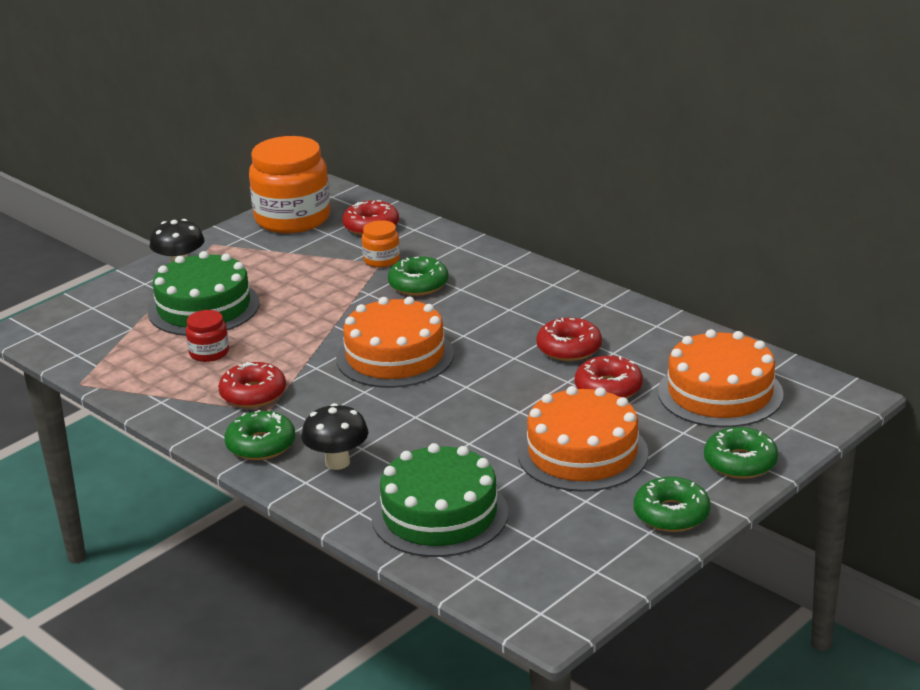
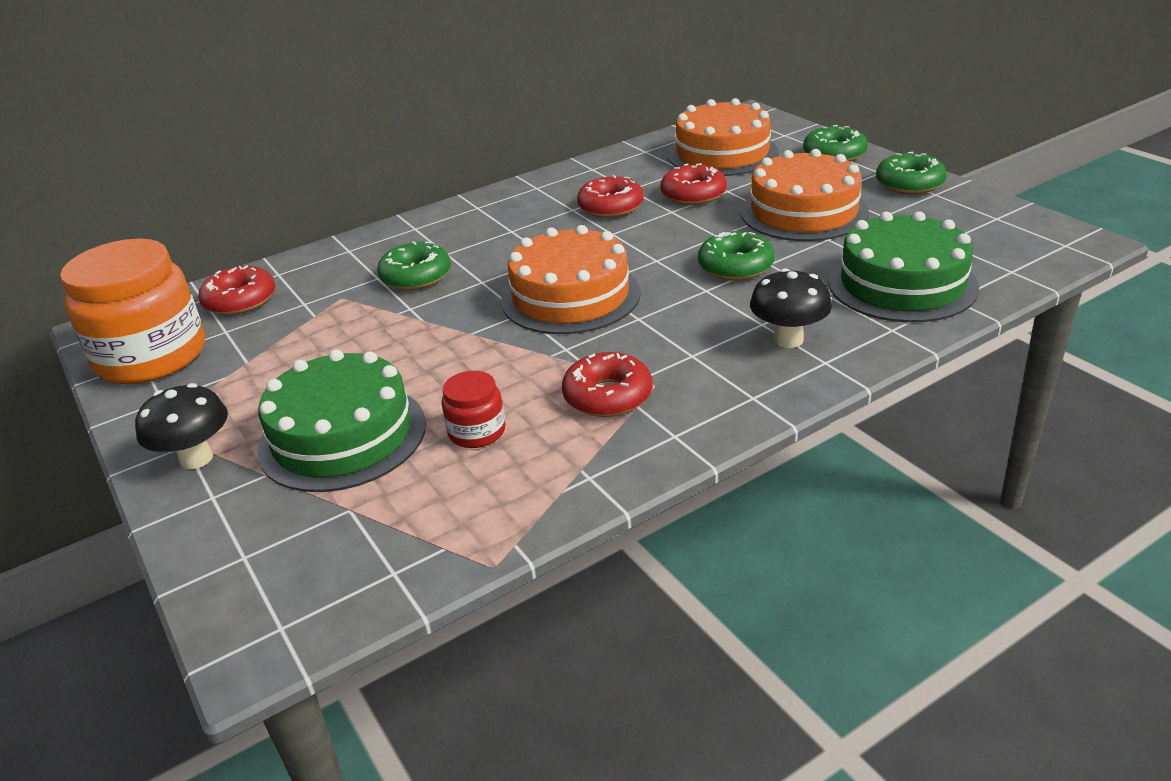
camera: 75 degrees left, 5 degrees up
green donut [224,410,295,460] -> green donut moved to [698,231,775,280]
orange jar [362,220,400,267] -> none

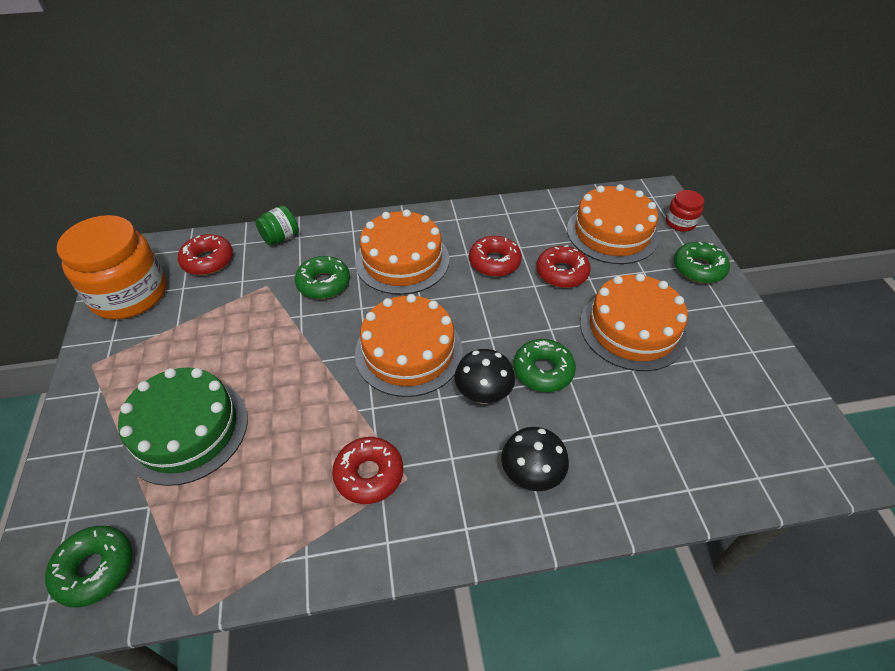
camera: 20 degrees right, 15 degrees up
black mushroom [135,383,228,470] -> black mushroom moved to [455,349,515,404]
red jar [442,371,505,448] -> red jar moved to [665,190,704,232]
green cake [828,211,979,322] -> none
green donut [876,152,947,194] -> green donut moved to [45,526,132,607]
none -> green jar [255,205,299,245]
none -> orange cake [355,209,449,295]

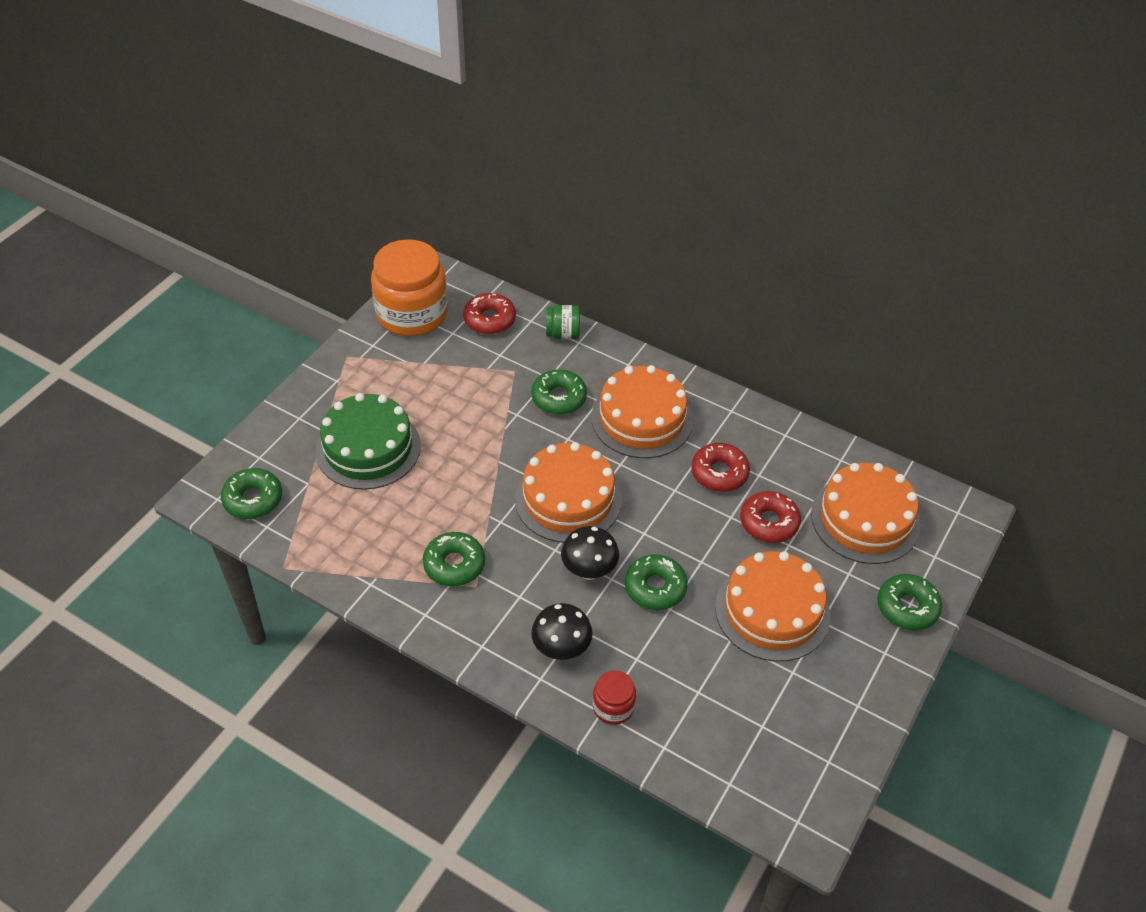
camera: 40 degrees right, 0 degrees up
red donut [332,437,403,504] -> green donut [423,532,485,586]
red jar [665,190,704,232] -> red jar moved to [593,670,636,725]

